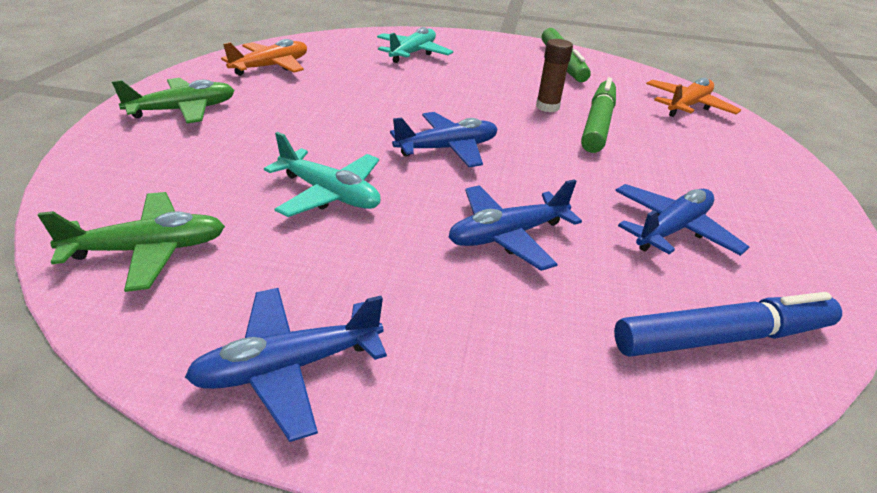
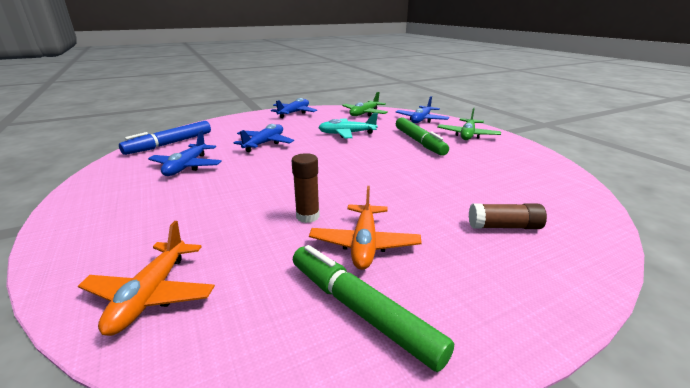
camera: 145 degrees right, 10 degrees down
orange plane [221,39,307,76] -> orange plane moved to [309,186,422,270]
turquoise plane [377,27,453,63] -> brown glue stick [469,203,547,229]
blue plane [390,112,498,167] -> blue plane moved to [395,96,449,123]
green marker [581,77,616,153] -> green marker moved to [396,117,449,156]

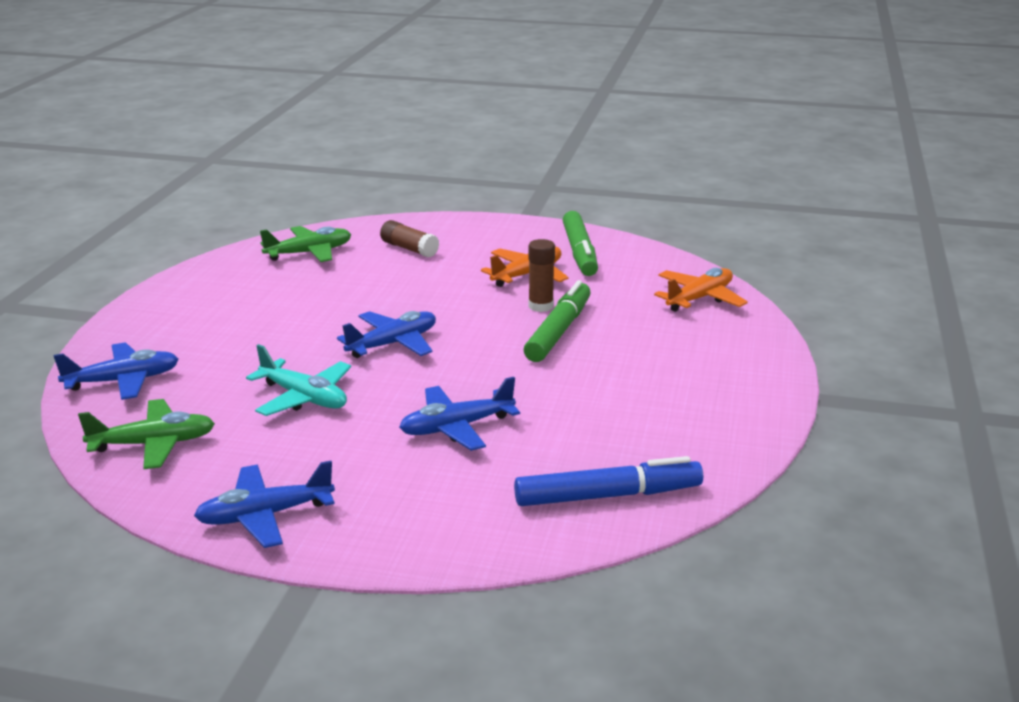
camera: 140 degrees left, 0 degrees up
blue plane [148,130,222,176] -> blue plane moved to [337,311,436,358]
green marker [396,117,449,156] -> green marker moved to [524,280,591,362]
green plane [437,107,501,140] -> green plane moved to [260,226,351,262]

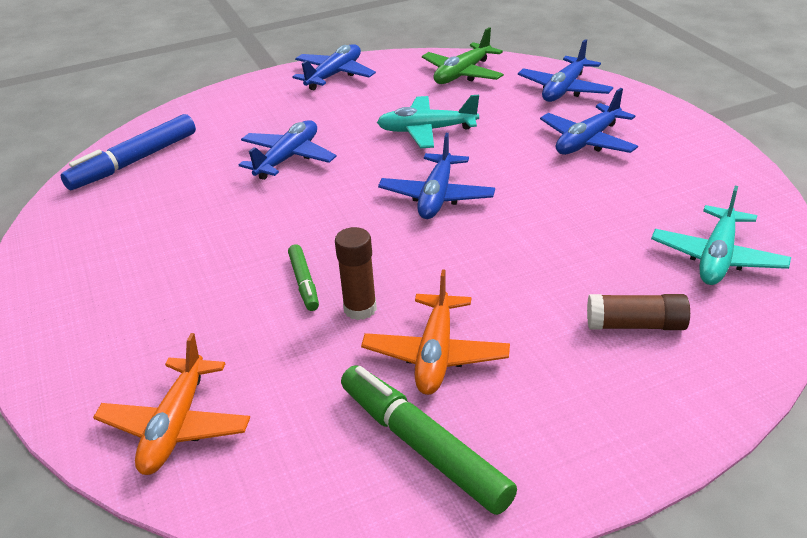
camera: 145 degrees right, 10 degrees up
green plane [260,226,351,262] -> turquoise plane [651,186,791,285]
green marker [524,280,591,362] -> green marker [288,244,319,311], size x0.54
none -> blue plane [540,88,638,155]

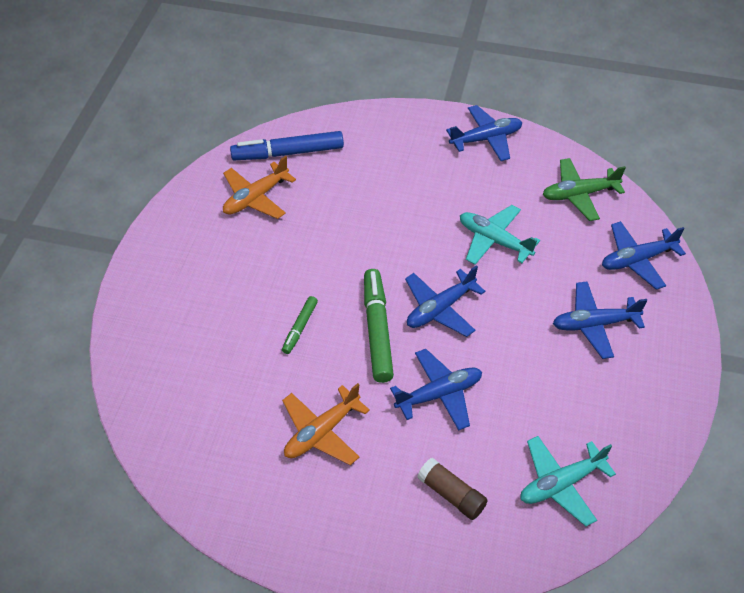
camera: 35 degrees right, 15 degrees up
orange plane [93,333,250,475] -> orange plane moved to [223,156,296,219]
blue plane [239,120,336,180] -> blue plane moved to [390,349,482,431]
brown glue stick [335,227,377,320] -> none
green marker [341,365,517,515] -> green marker moved to [364,269,394,383]

